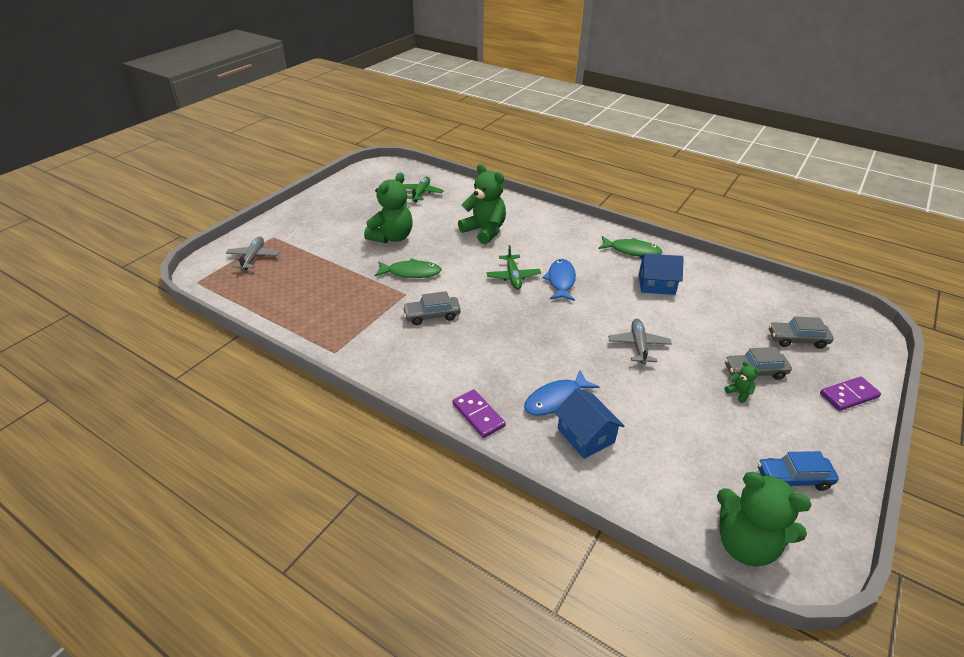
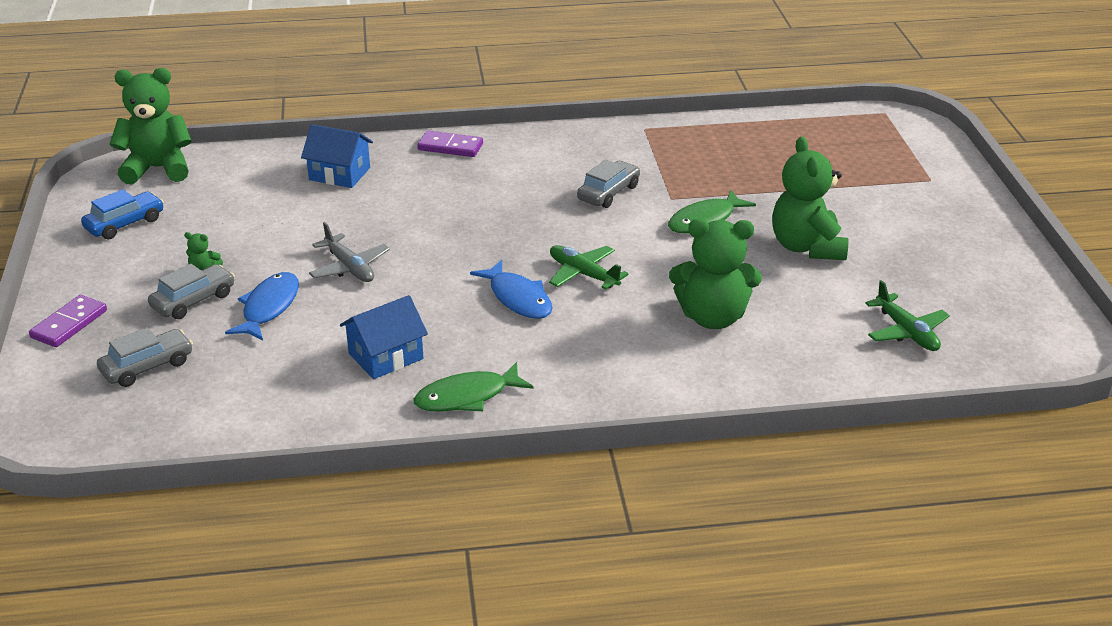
camera: 140 degrees right, 5 degrees down
grey plane [226,237,280,270] -> none
blue fish [524,370,599,416] -> blue fish moved to [225,272,299,340]

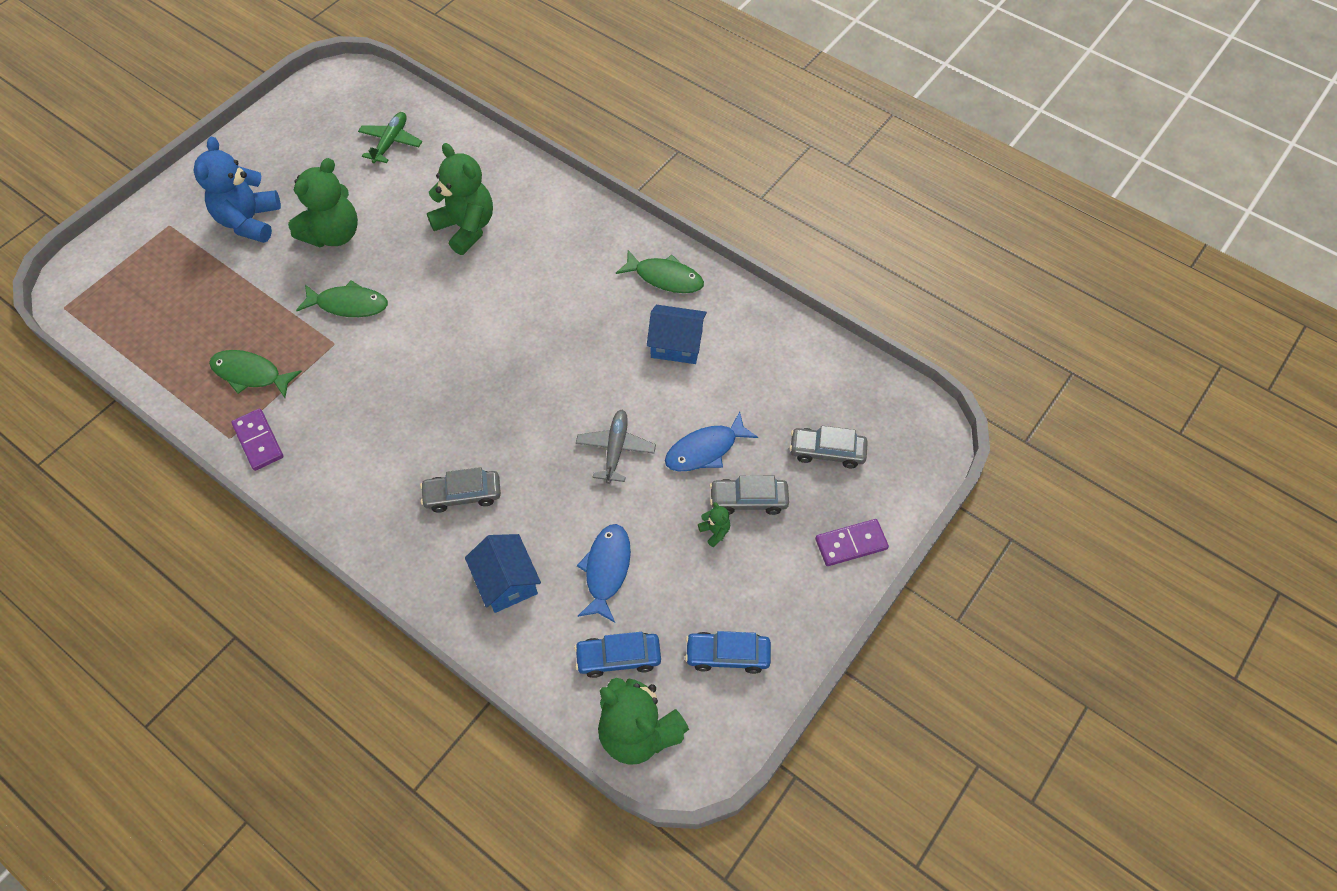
camera: 135 degrees left, 25 degrees up
purple domino [417,131,483,157] -> purple domino moved to [231,409,284,471]
blue fish [470,260,553,319] -> blue fish moved to [577,524,631,623]
green plane [549,245,629,290] -> none
grey car [577,160,640,208] -> grey car moved to [420,467,501,513]
none -> blue teddy bear [193,137,281,243]
none -> green fish [209,350,302,398]
none -> blue car [574,632,661,678]

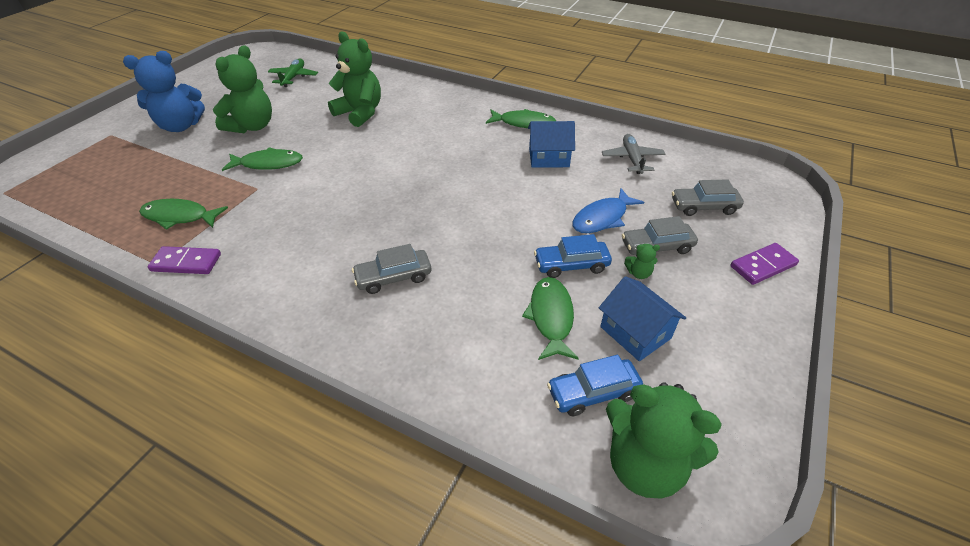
camera: 10 degrees left, 15 degrees down
blue teddy bear [193,137,281,243] -> blue teddy bear turned 105 degrees counterclockwise [123,51,205,132]
purple domino [231,409,284,471] -> purple domino turned 45 degrees counterclockwise [148,246,221,274]
blue house [465,534,541,613] -> blue house moved to [599,276,686,361]
grey plane [576,410,656,484] -> grey plane moved to [602,134,665,174]
blue fish [577,524,631,623] -> green fish [522,277,579,360]
blue car [685,631,771,674] -> blue car moved to [534,234,612,278]
green teddy bear [698,502,730,547] -> green teddy bear turned 135 degrees clockwise [624,244,660,279]

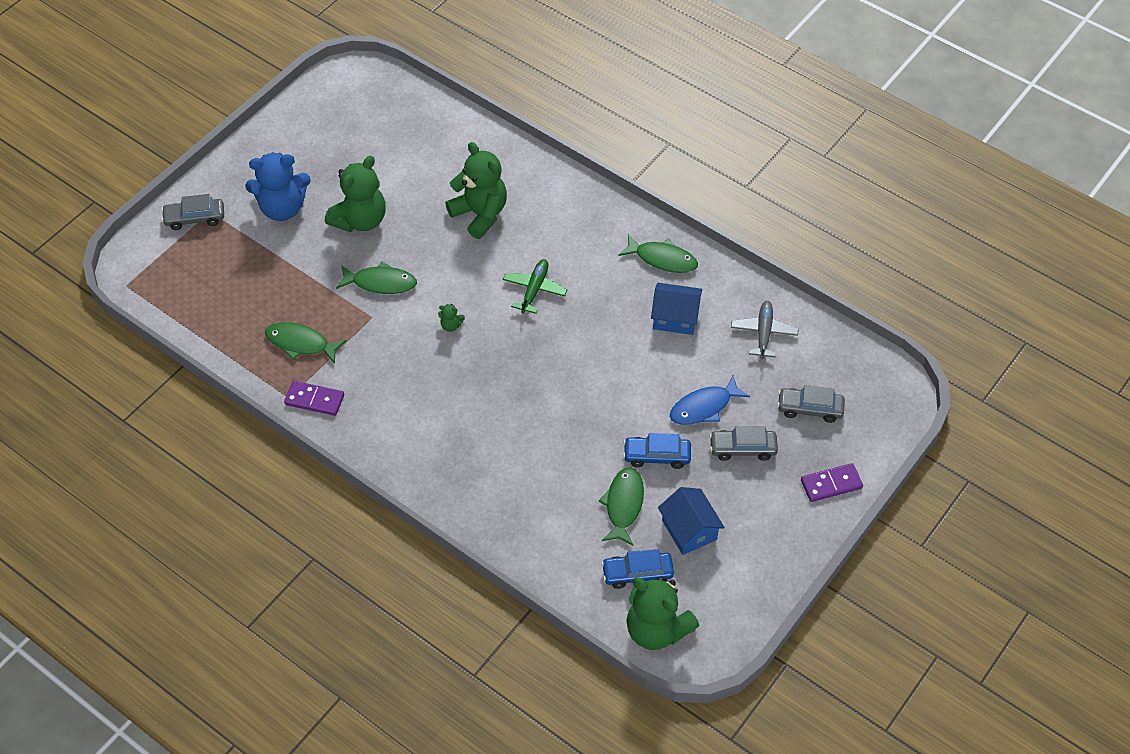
camera: 10 degrees right, 10 degrees up
green plane [268,59,318,87] -> green plane moved to [503,259,567,314]
grey car [352,244,431,294] -> grey car moved to [161,194,224,230]
green teddy bear [624,244,660,279] -> green teddy bear moved to [438,304,465,332]

